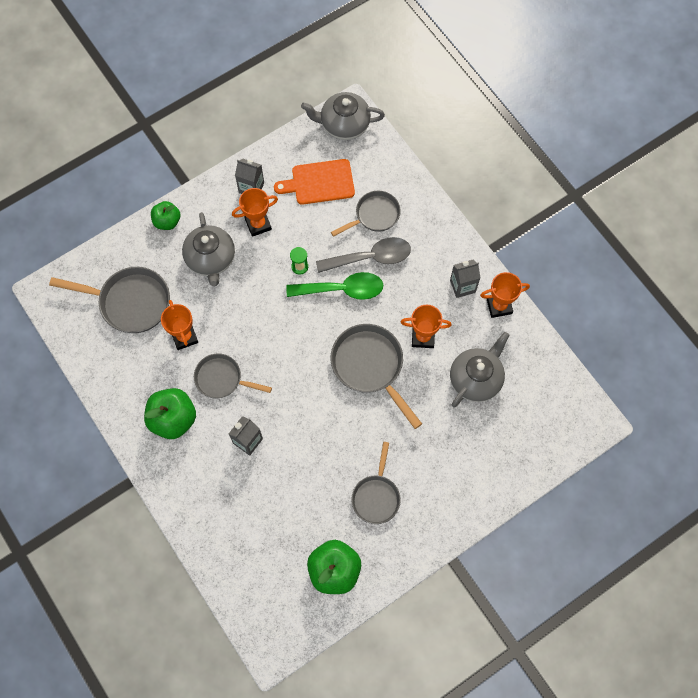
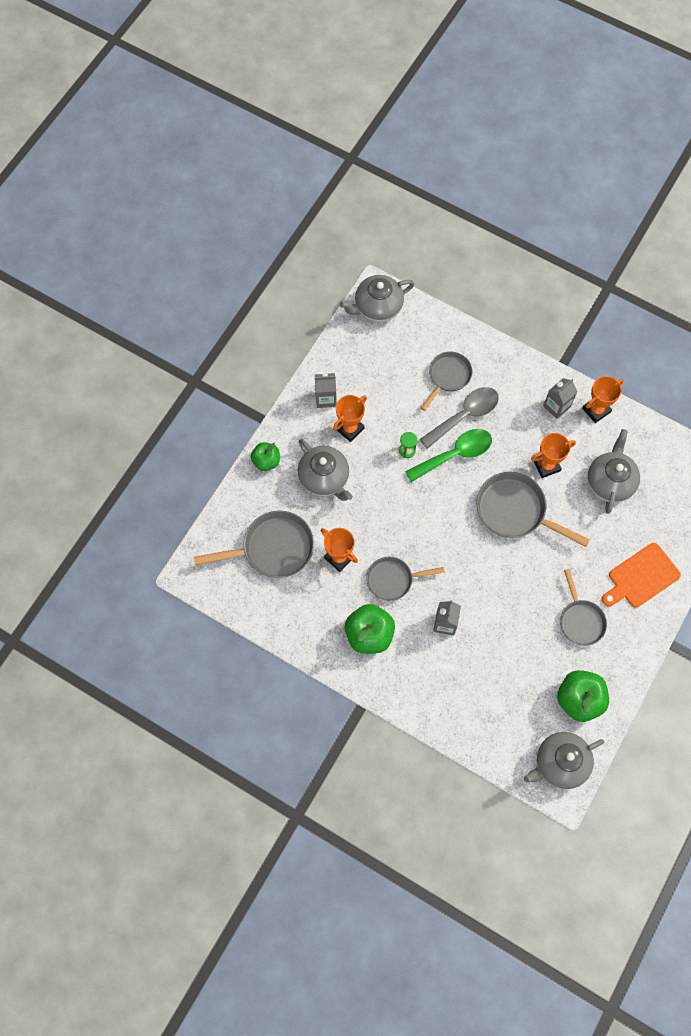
camera: 25 degrees left, 0 degrees up
orange cutting board [274,159,355,205] -> orange cutting board moved to [602,543,681,607]
none -> grey teapot [524,732,604,789]

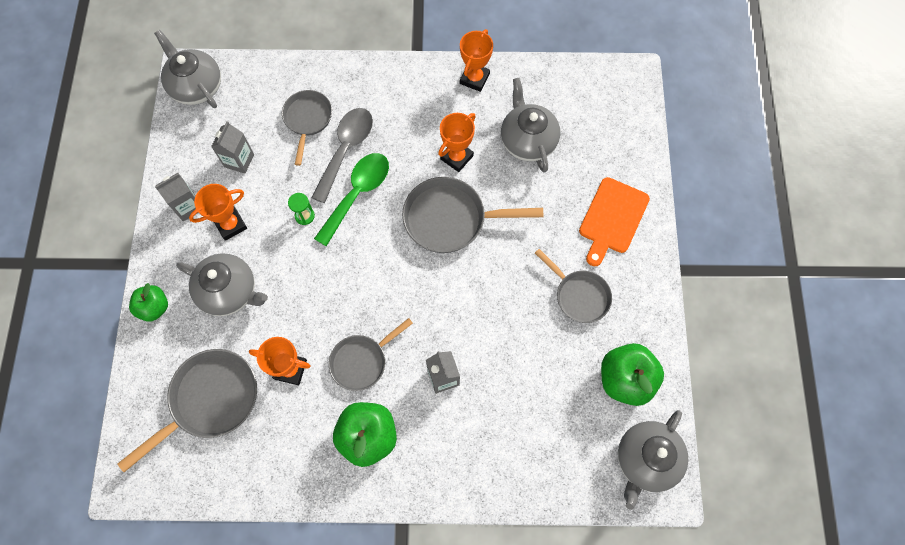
camera: 30 degrees left, 0 degrees up
orange trophy [333,395,367,442] -> orange trophy turned 45 degrees clockwise [189,184,247,241]
grey teapot [340,275,414,322] -> grey teapot turned 105 degrees clockwise [154,30,221,108]
grey carton [543,378,577,419] -> grey carton moved to [211,121,254,174]

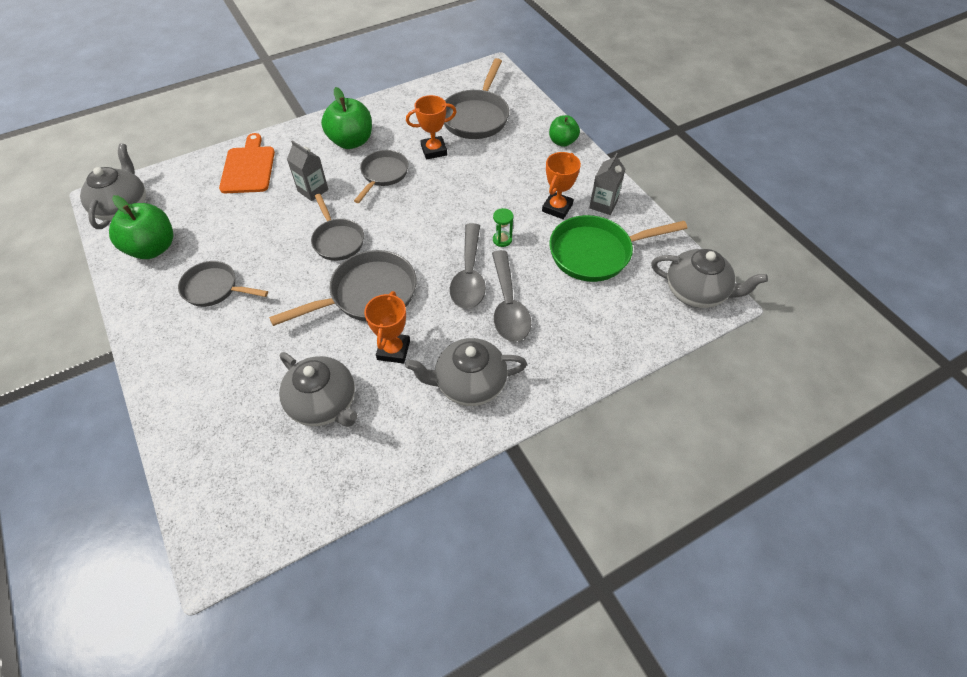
camera: 150 degrees right, 15 degrees down
grey teapot [176,253,268,316] -> grey teapot moved to [405,338,527,406]
grey carton [211,121,254,174] -> green pan [549,215,687,282]
grey pan [282,90,332,166] -> grey pan moved to [311,194,364,261]
green spoon [314,153,389,246] -> grey spoon [450,223,486,309]
orange trophy [460,29,493,92] -> none
orange cutting board [579,177,650,267] -> orange cutting board moved to [219,133,275,193]

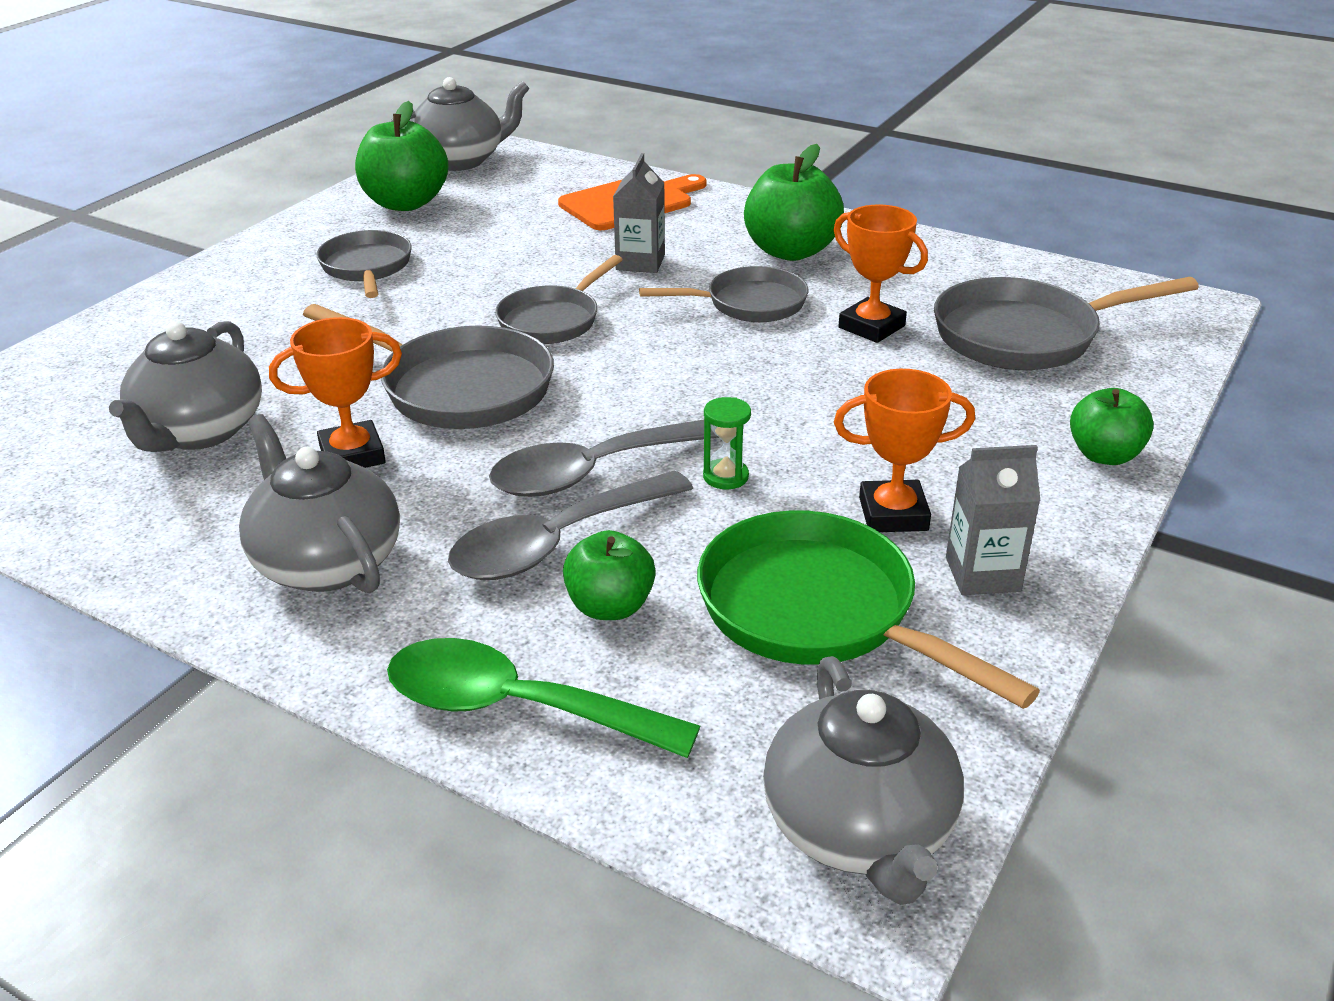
camera: 60 degrees right, 20 degrees down
none -> green spoon [387,638,700,758]
none -> green apple [563,530,656,620]

